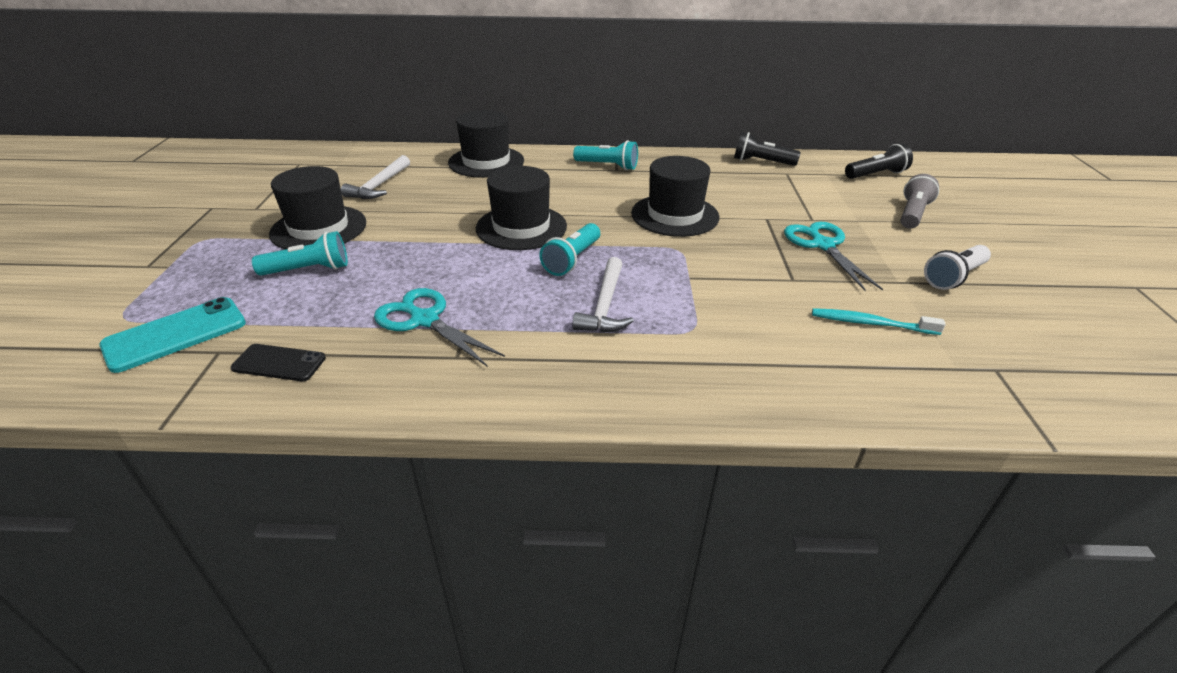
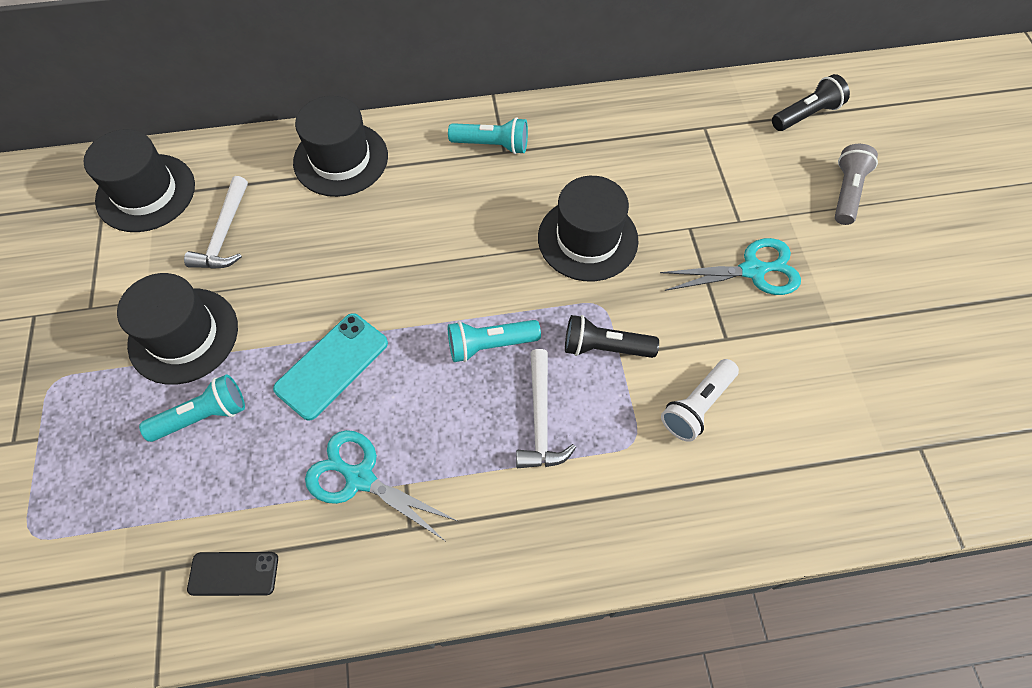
camera: 10 degrees left, 25 degrees up
turquoise phone [99,297,246,373] -> turquoise phone moved to [273,313,388,421]
black hat [476,166,567,250] -> black hat moved to [83,129,195,232]
turquoise flashlight [539,223,600,276] -> turquoise flashlight turned 60 degrees clockwise [448,320,541,362]
black flashlight [734,132,801,166] -> black flashlight moved to [565,315,659,358]
turquoise scissors [784,222,883,291] -> turquoise scissors turned 105 degrees clockwise [660,238,801,295]
turquoise toothbrush [812,308,946,335] -> none
white flashlight [924,245,991,290] -> white flashlight moved to [661,359,739,442]

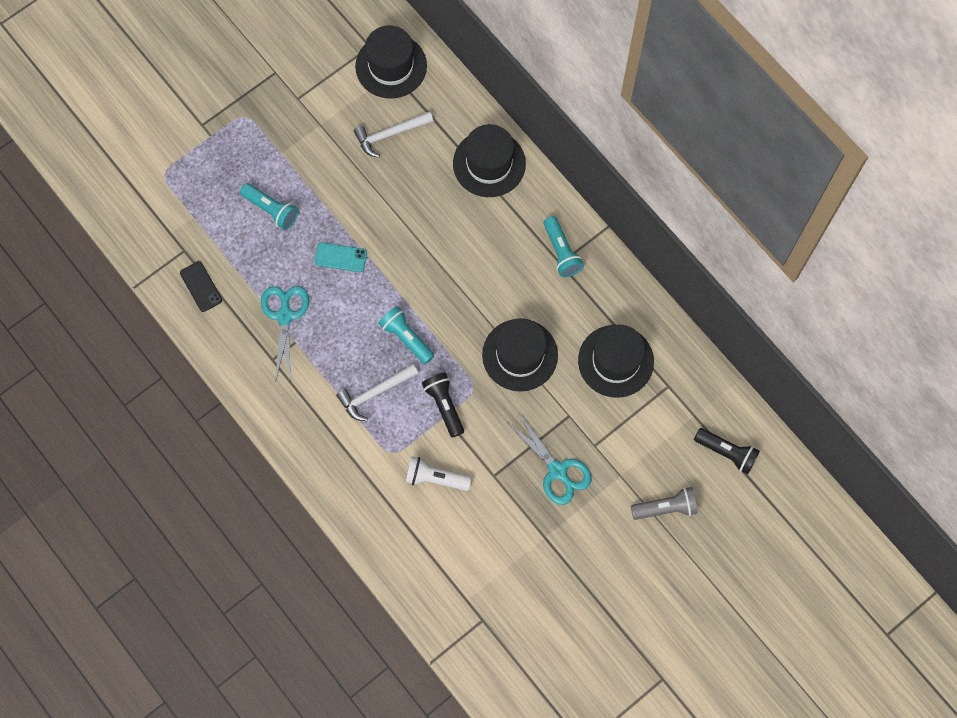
camera: 60 degrees right, 10 degrees up
black hat [117,273,238,385] -> black hat moved to [578,325,654,398]
turquoise phone [273,313,388,421] -> turquoise phone [315,242,367,272], size x0.65

